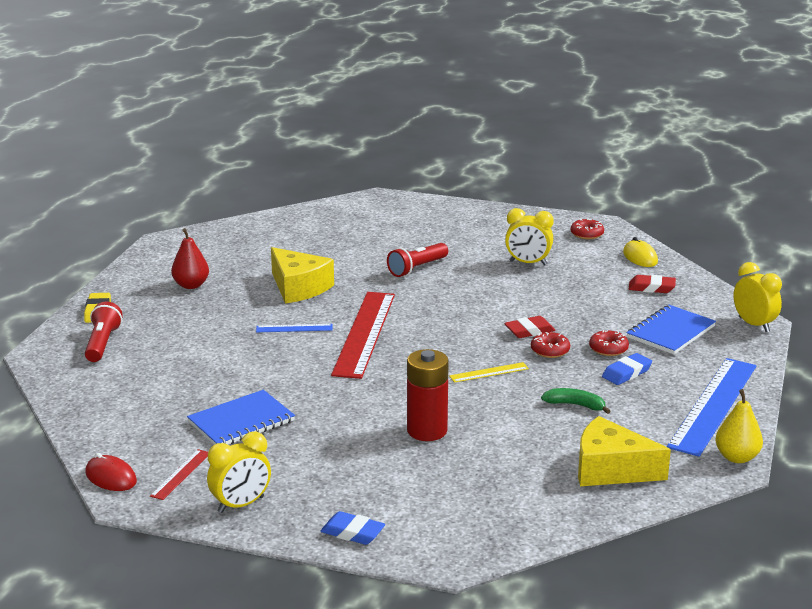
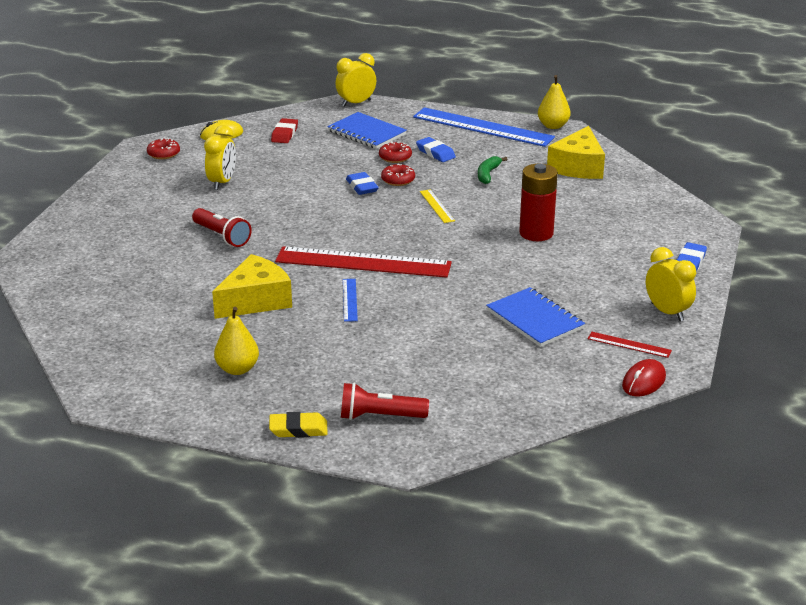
camera: 90 degrees left, 5 degrees up
red pear [171,228,209,289] -> yellow pear [214,307,259,375]
red eraser [504,316,555,338] -> blue eraser [346,172,379,195]

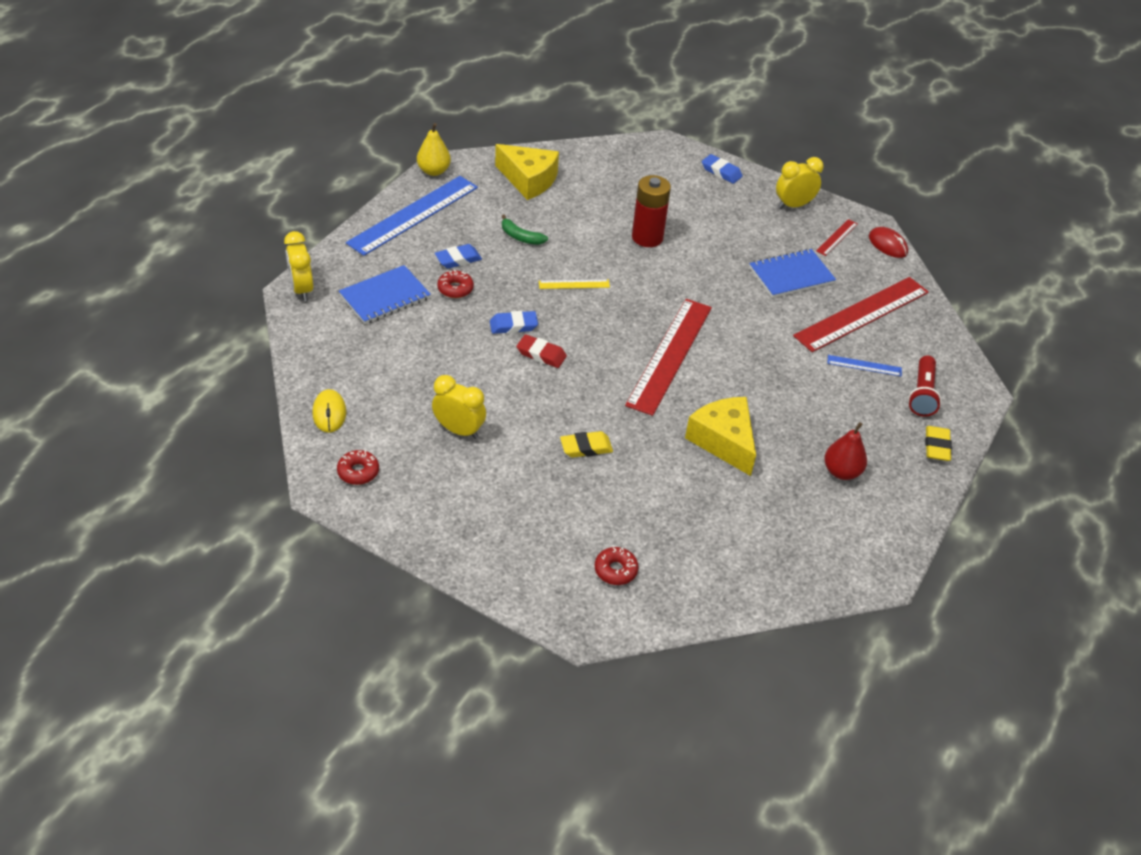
camera: 80 degrees left, 15 degrees up
red flashlight [192,208,252,247] -> yellow eraser [560,431,613,458]
yellow pear [214,307,259,375] -> red pear [824,422,867,480]
red eraser [271,118,298,143] -> red eraser moved to [517,334,567,368]
blue ruler [343,279,358,322] -> blue ruler moved to [827,355,902,376]
red donut [381,164,415,186] -> red donut moved to [595,547,638,585]
none -> red ruler [793,277,929,352]

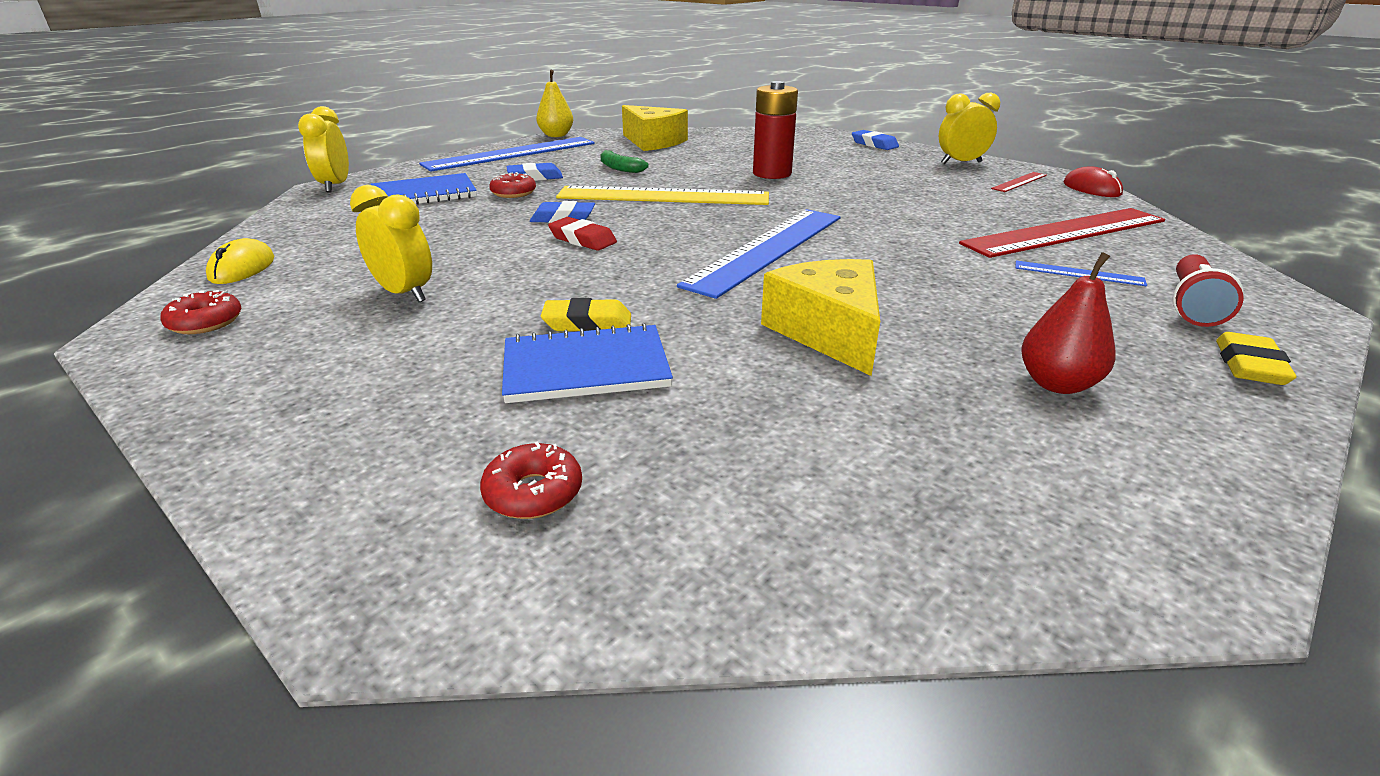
camera: 15 degrees right, 15 degrees down
yellow ruler [539,279,610,289] -> yellow ruler [556,185,769,205], size x2.31
red ruler [625,299,712,416] -> blue ruler [677,209,841,299]
blue notebook [749,249,836,298] -> blue notebook moved to [502,323,673,403]

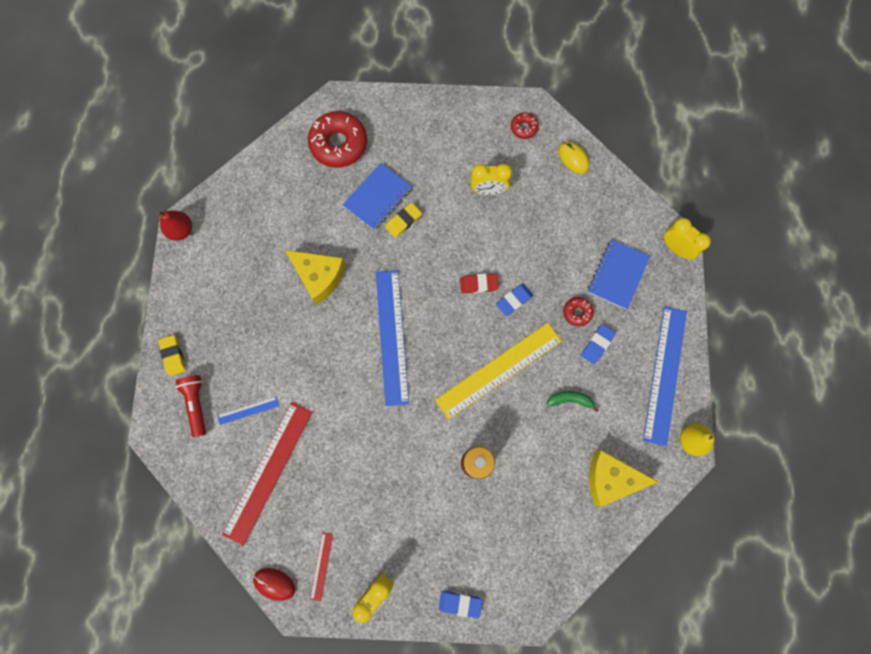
camera: 140 degrees right, 45 degrees up
red donut [480,442,582,519] -> red donut [308,111,367,168], size x2.09
red pear [1021,252,1116,394] -> red pear moved to [157,211,192,241]

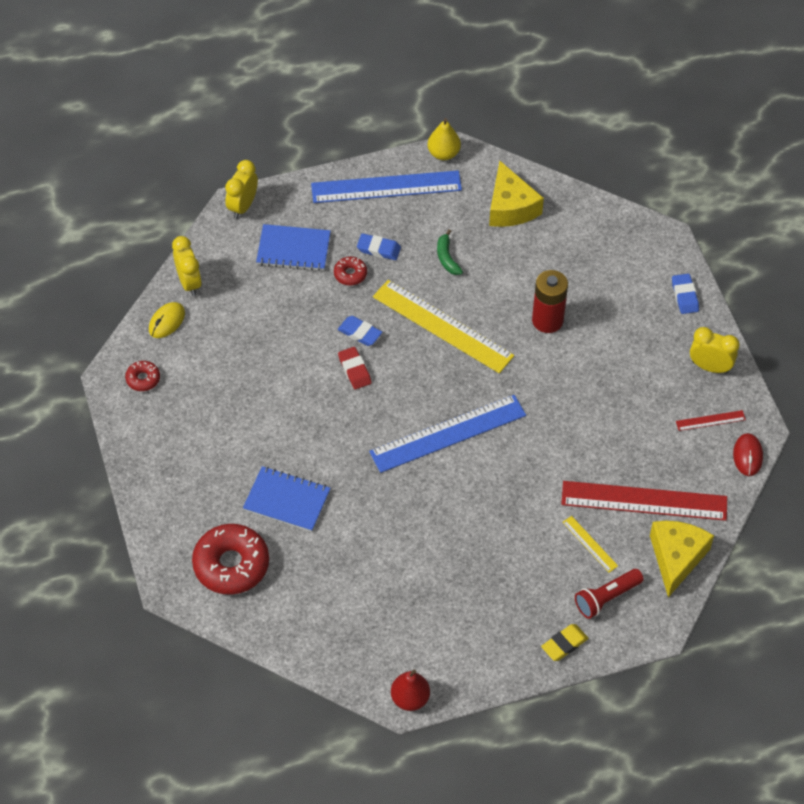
camera: 110 degrees left, 20 degrees down
blue ruler [217,397,279,425] -> yellow ruler [563,516,618,572]
yellow cheese [285,250,346,305] -> yellow cheese moved to [650,521,714,598]
yellow eraser [386,203,422,238] -> none
yellow clock [471,164,512,195] -> yellow clock moved to [172,236,202,296]

